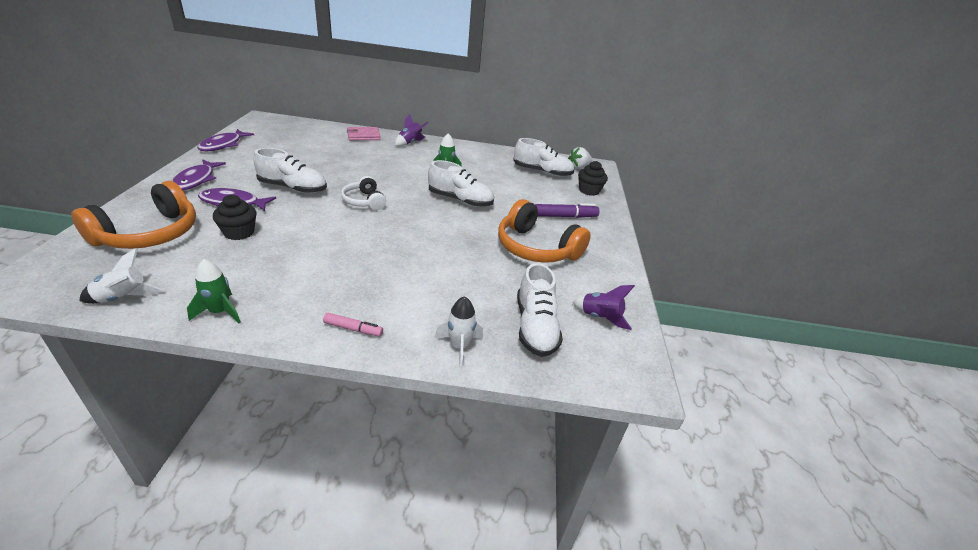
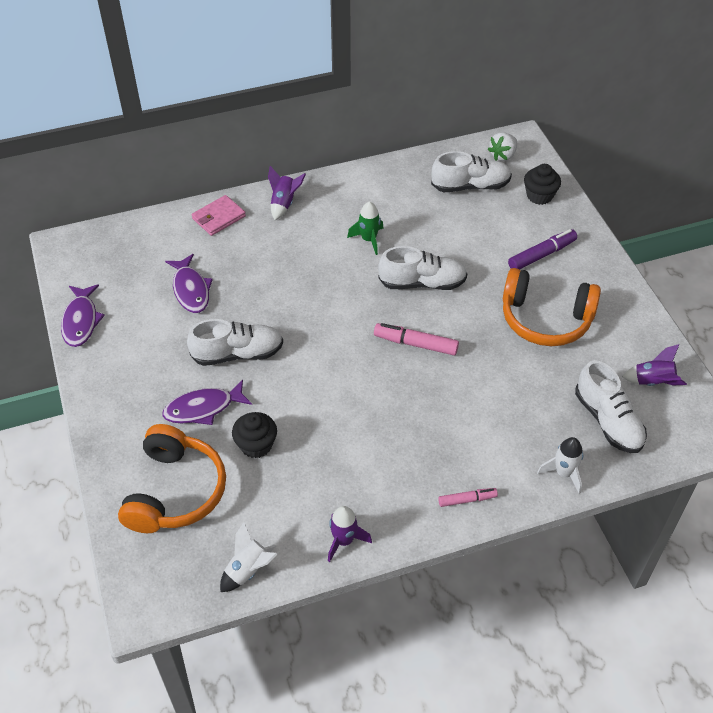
camera: 20 degrees left, 15 degrees up
purple fish [172,159,226,190] -> purple fish moved to [165,254,213,313]
green rocket [187,259,241,323] -> purple rocket [328,506,372,562]
white headphones [341,176,386,210] -> none
none -> pink marker [374,323,459,356]

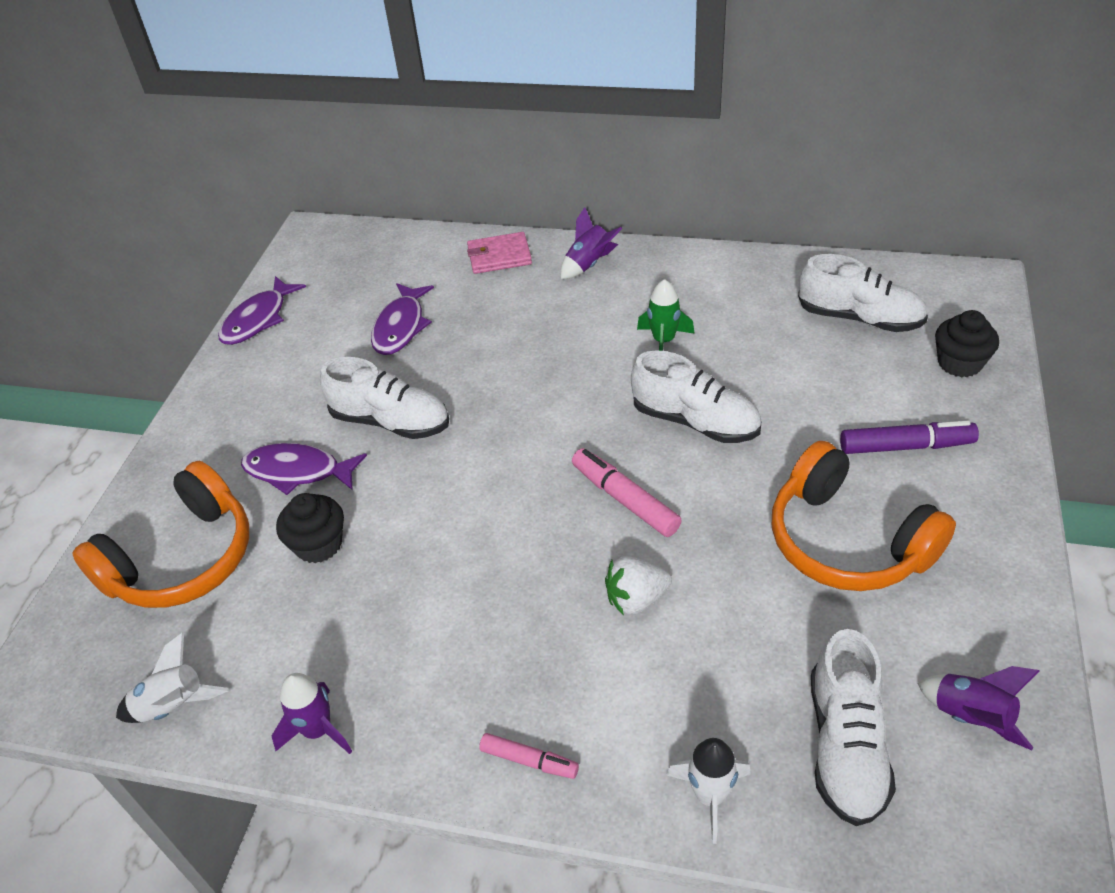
camera: 35 degrees right, 5 degrees down
white strawberry [487,133,517,161] -> white strawberry moved to [605,556,672,616]

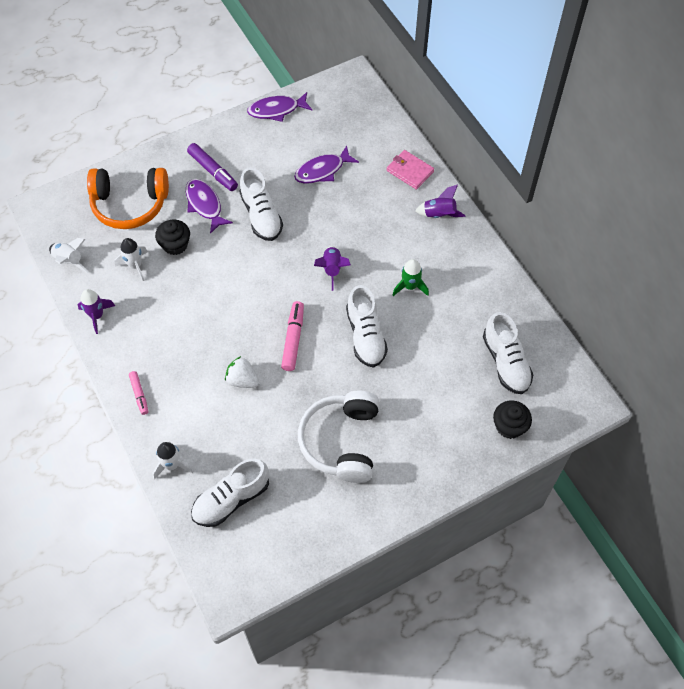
camera: 45 degrees right, 15 degrees up
orange headphones [772,441,956,591] -> white headphones [298,391,379,483]
purple marker [840,421,979,454] -> purple marker moved to [187,143,238,191]
purple rocket [917,666,1039,750] -> purple rocket moved to [314,246,351,291]
none -> white rocket [115,238,148,281]

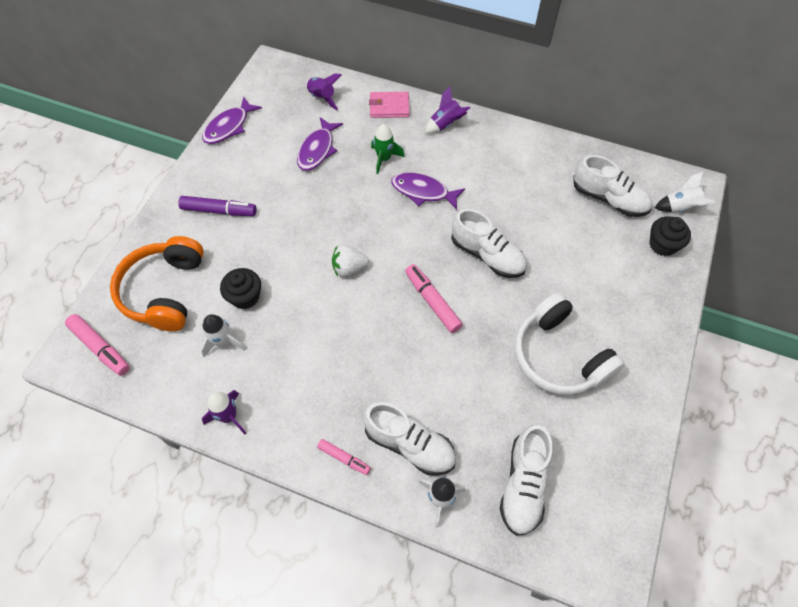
camera: 40 degrees left, 0 degrees up
white rocket [49,238,89,273] -> white rocket moved to [655,171,715,212]
orange headphones [87,168,169,229] -> orange headphones turned 135 degrees clockwise [110,236,204,331]
purple fish [186,179,233,234] -> purple fish moved to [391,172,465,210]
white strawberry [225,356,259,388] -> white strawberry moved to [332,245,369,277]
white shoe [240,167,283,241] -> white shoe moved to [363,402,456,476]
purple rocket [314,246,351,291] -> purple rocket moved to [306,73,341,110]
green rocket [393,259,429,296] -> green rocket moved to [371,124,405,174]
none -> pink marker [65,314,130,376]

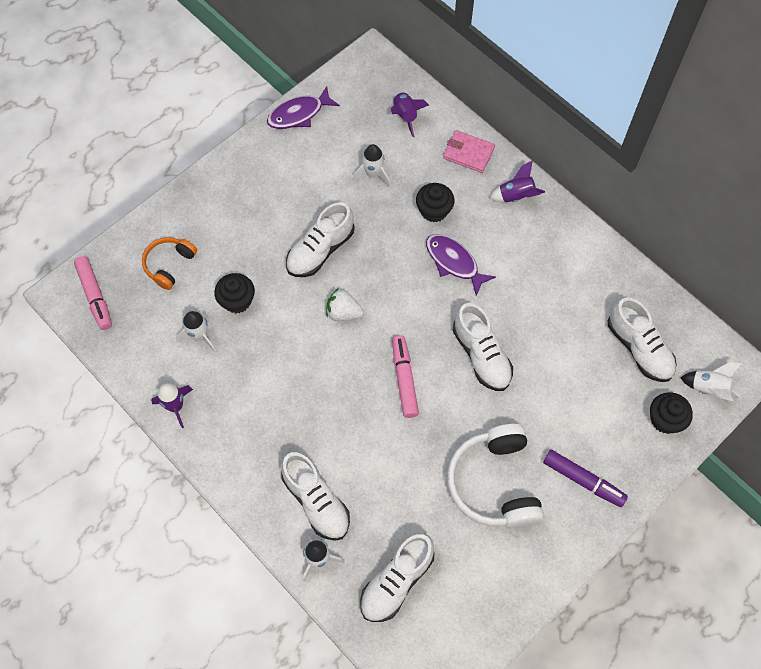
camera: 25 degrees right, 5 degrees up
orange headphones [110,236,204,331] -> orange headphones [142,237,197,290], size x0.57
purple marker [178,196,257,216] -> purple marker moved to [543,450,628,507]
purple fish [297,117,343,171] -> white rocket [353,144,391,187]
pink marker [317,439,371,475] -> none
green rocket [371,124,405,174] -> black cupcake [416,183,454,222]
none -> white shoe [286,202,355,277]

